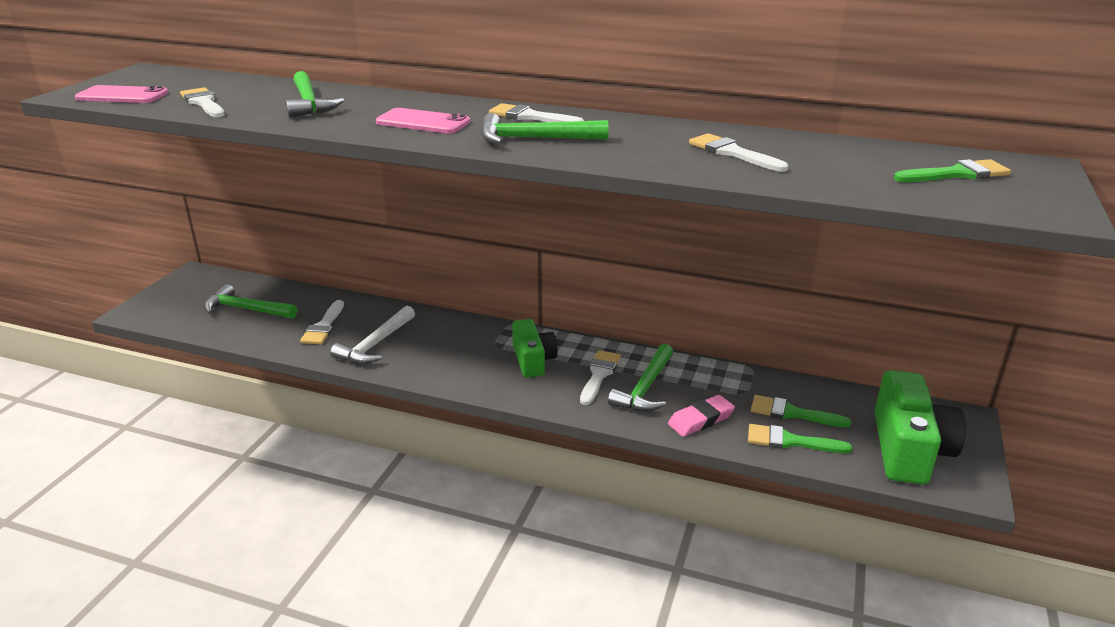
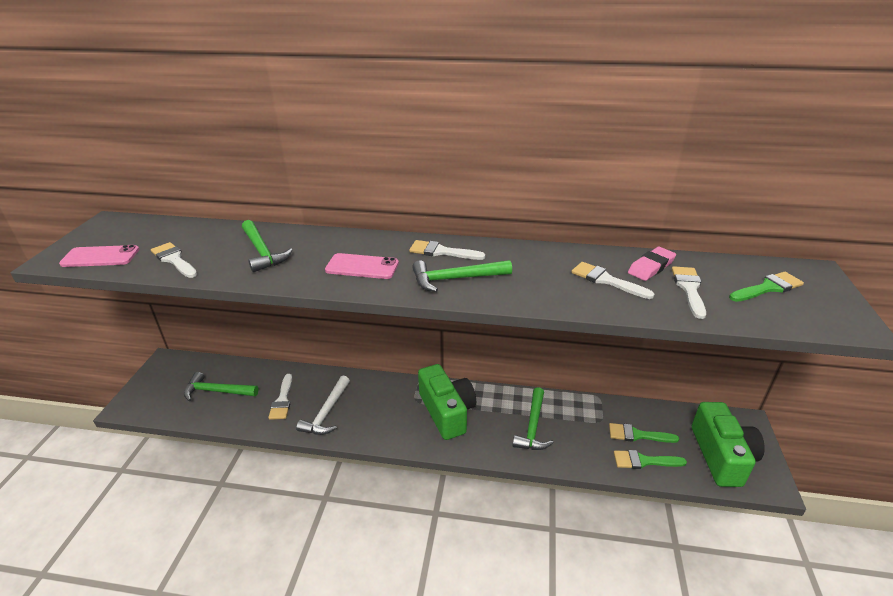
camera: 10 degrees left, 5 degrees up
green camera [512,319,558,378] -> green camera [418,364,476,440], size x1.57
white brush [580,350,621,405] -> white brush moved to [672,266,706,319]
pink eraser [668,395,735,437] -> pink eraser moved to [628,247,676,281]

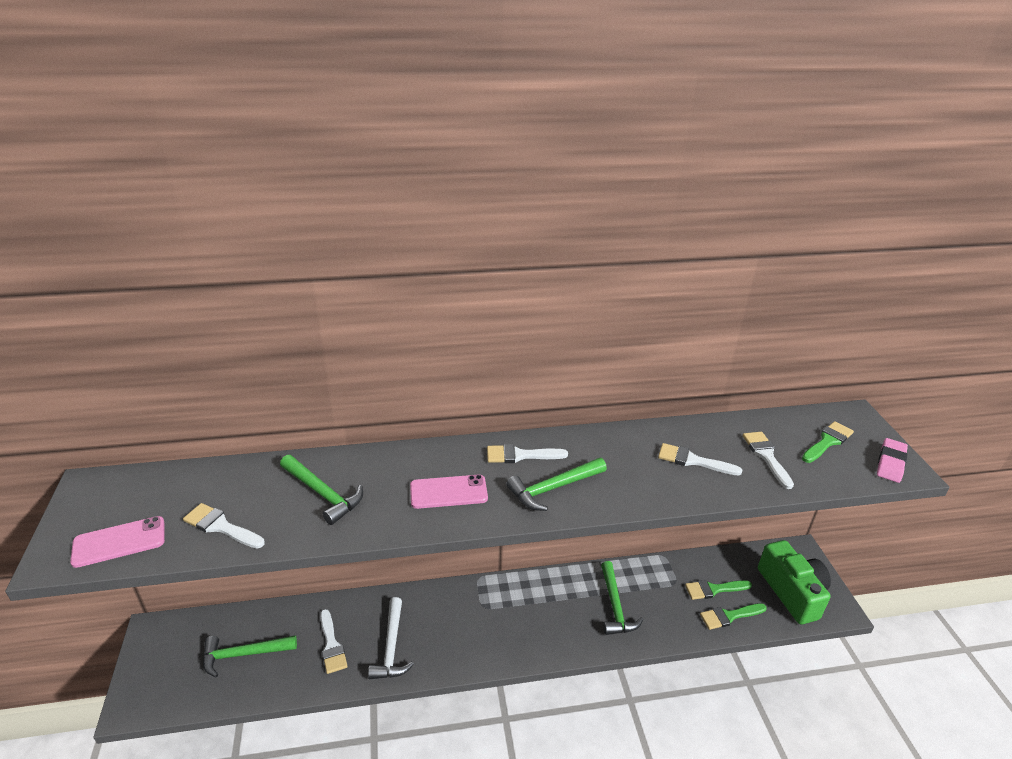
camera: 20 degrees left, 0 degrees up
green camera [418,364,476,440] -> none
pink eraser [628,247,676,281] -> pink eraser moved to [877,438,908,483]

